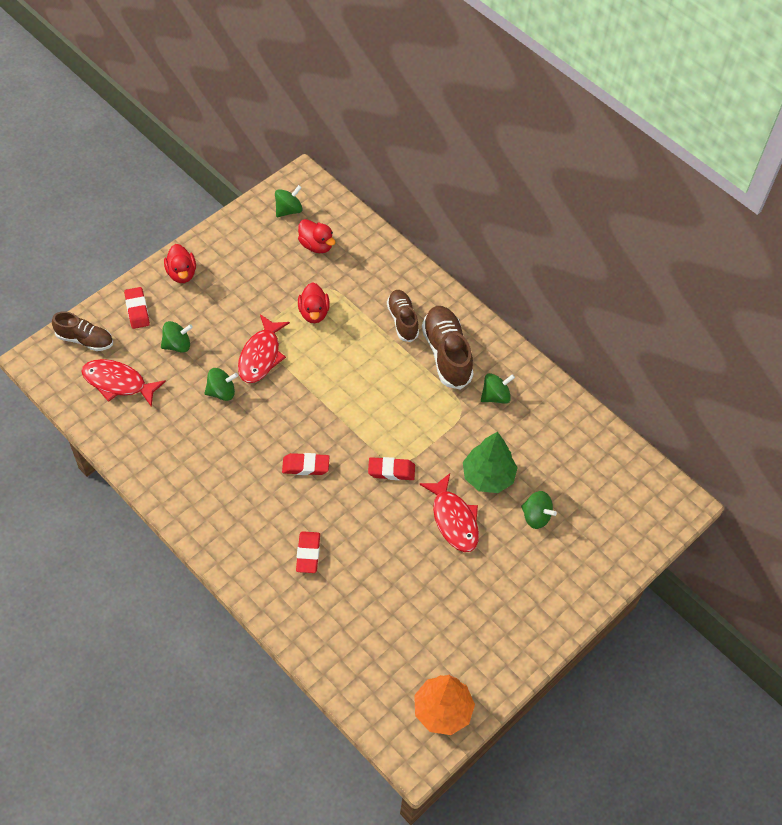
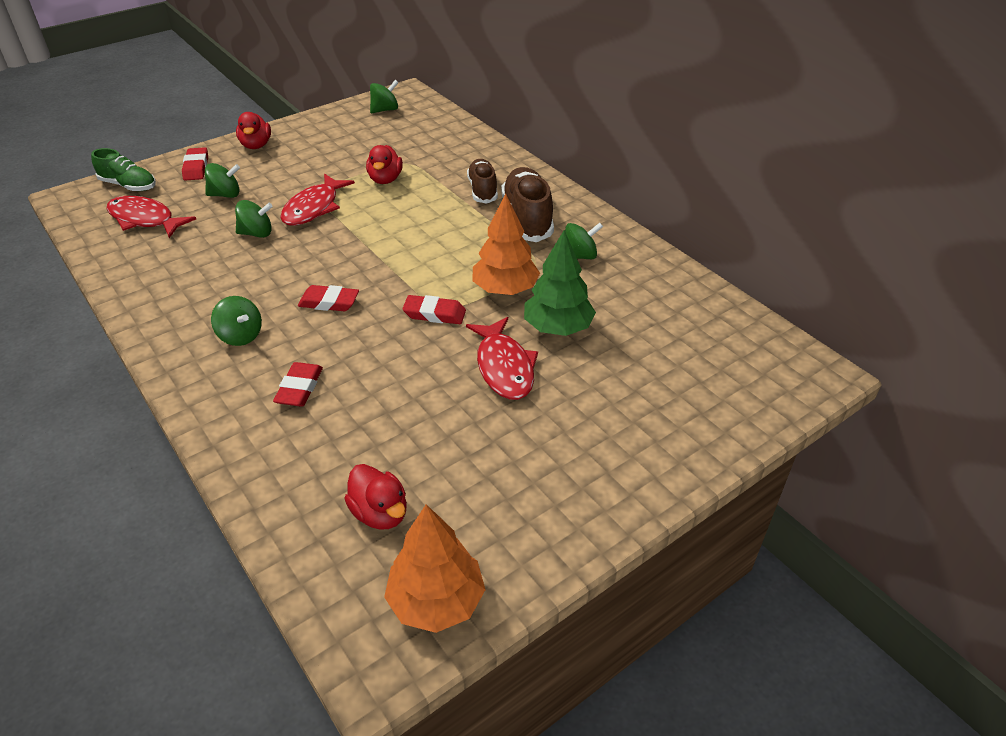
camera: 10 degrees right, 15 degrees down
brown shoe [52,312,113,351] -> green shoe [91,148,156,191]
red duck [298,219,336,253] -> red duck moved to [344,464,407,530]
green spinning top [521,491,557,529] -> green spinning top moved to [211,296,262,346]
none -> orange tree [473,193,540,295]

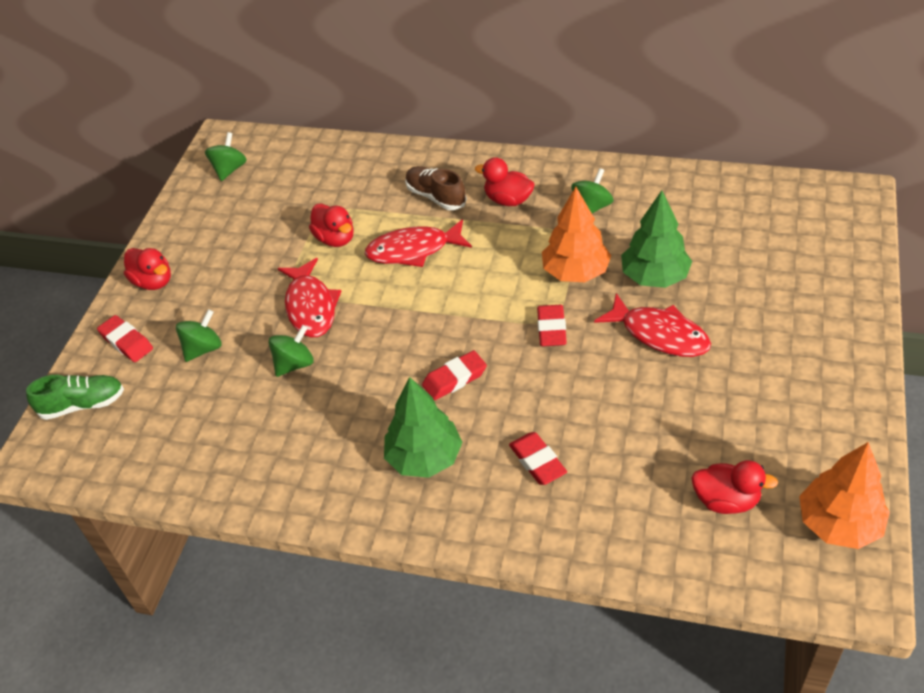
camera: 35 degrees left, 5 degrees up
red fish [107,196,196,238] -> red fish moved to [365,219,472,267]
green spinning top [211,296,262,346] -> green tree [384,377,463,478]
red eraser [402,295,466,324] -> red eraser turned 60 degrees counterclockwise [537,305,567,346]
brown shoe [501,167,554,242] -> red duck [475,157,535,206]

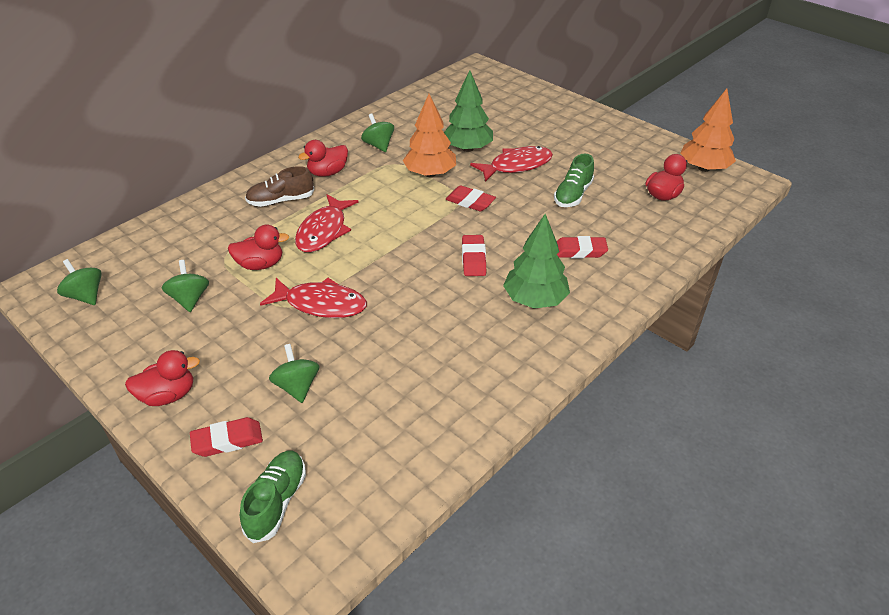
camera: 65 degrees left, 5 degrees down
green spinning top [269,325,314,377] -> green spinning top moved to [162,260,209,312]
none -> green shoe [554,154,594,207]

